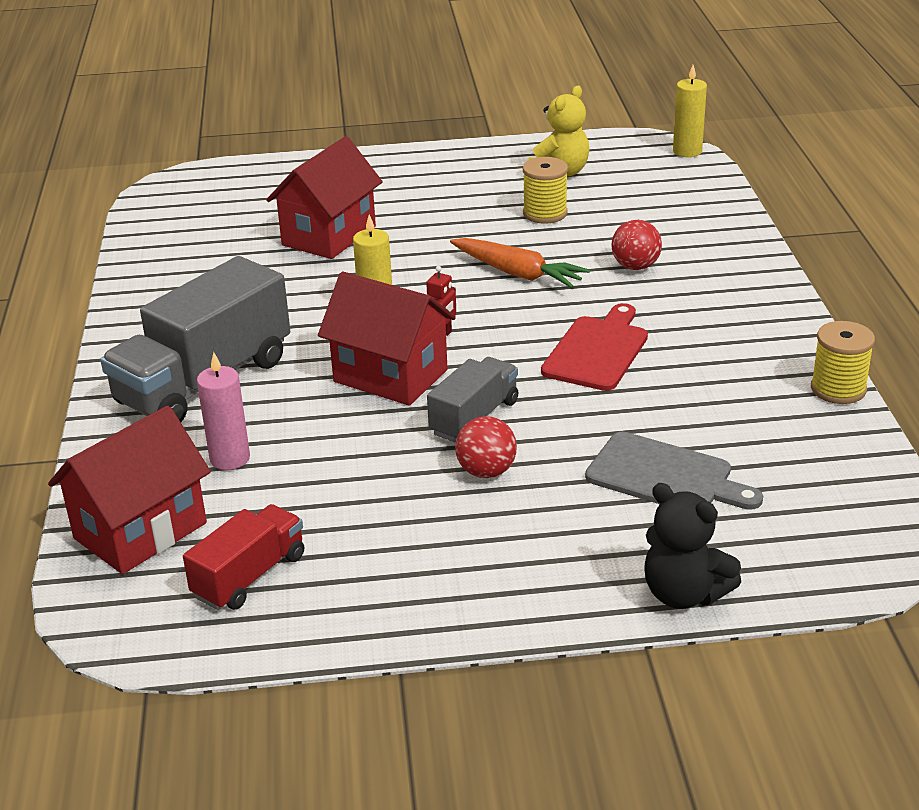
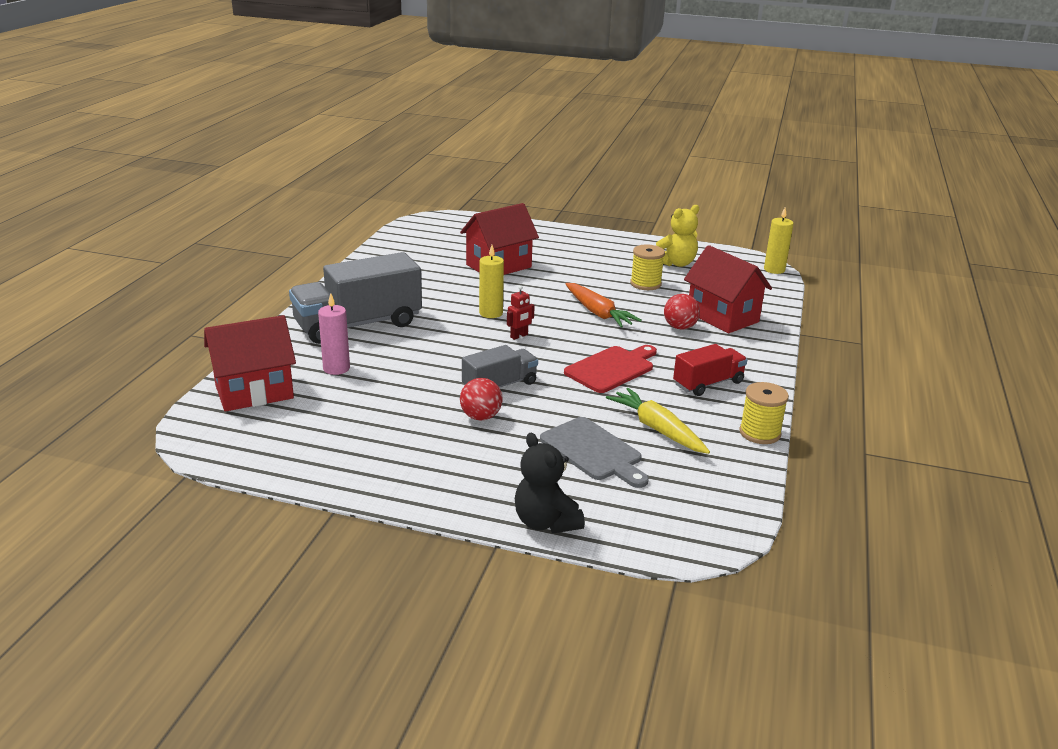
camera: 20 degrees right, 5 degrees down
red truck [183,504,304,610] -> red truck moved to [673,344,747,396]
red house [318,272,456,406] -> red house moved to [684,245,772,333]
none -> yellow carrot [606,388,710,454]

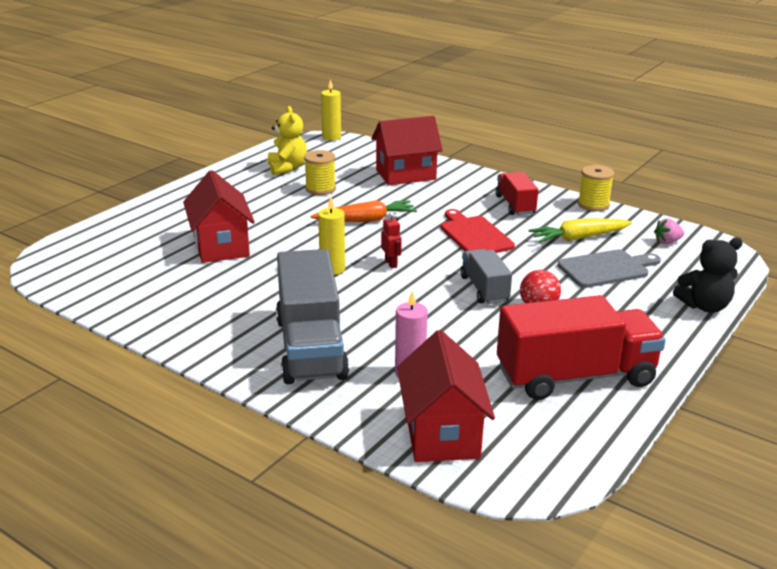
camera: 70 degrees left, 0 degrees up
red ball [664,294,700,330] -> none
none -> red truck [497,295,666,400]
none -> pink strawberry [654,219,684,244]

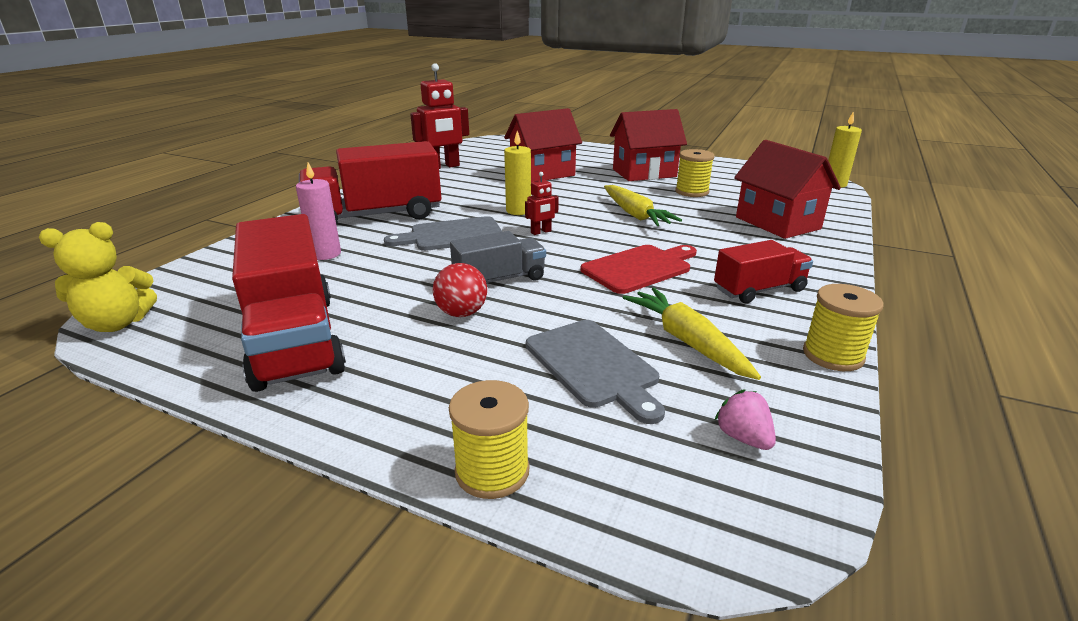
camera: 80 degrees right, 0 degrees up
yellow teddy bear [268,106,307,175] -> yellow teddy bear moved to [39,222,157,332]
grey truck [276,249,349,384] -> red truck [299,141,441,224]
orange carrot [311,200,417,222] -> yellow carrot [604,185,682,226]
red house [397,330,495,462] -> red house moved to [610,109,687,181]
black teddy bear [673,237,743,313] -> yellow spool [449,380,529,499]
none -> grey cutting board [384,216,503,251]
none -> red robot [410,63,469,169]

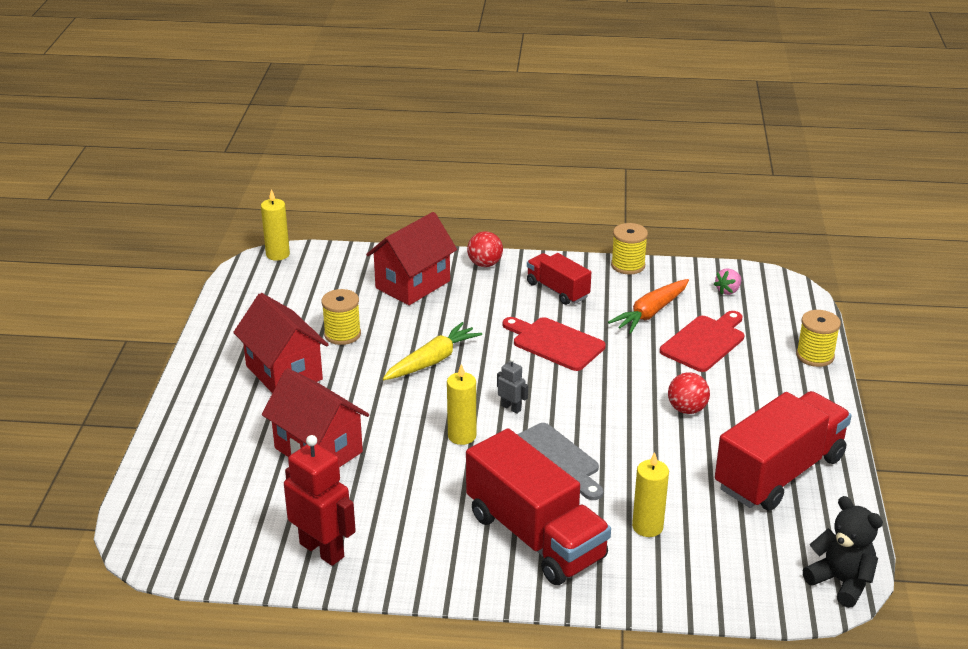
camera: 110 degrees left, 5 degrees up
yellow teddy bear [39,222,157,332] -> black teddy bear [803,496,883,608]
pink candle [296,162,341,260] -> yellow candle [632,452,669,537]
grey truck [450,231,546,284] -> none
red robot [525,172,559,235] -> grey robot [497,357,528,414]
grey cutting board [526,320,665,424] -> red cutting board [660,311,744,372]
yellow carrot [623,288,761,380] -> orange carrot [608,279,689,334]
none -> red ball [467,231,503,267]

